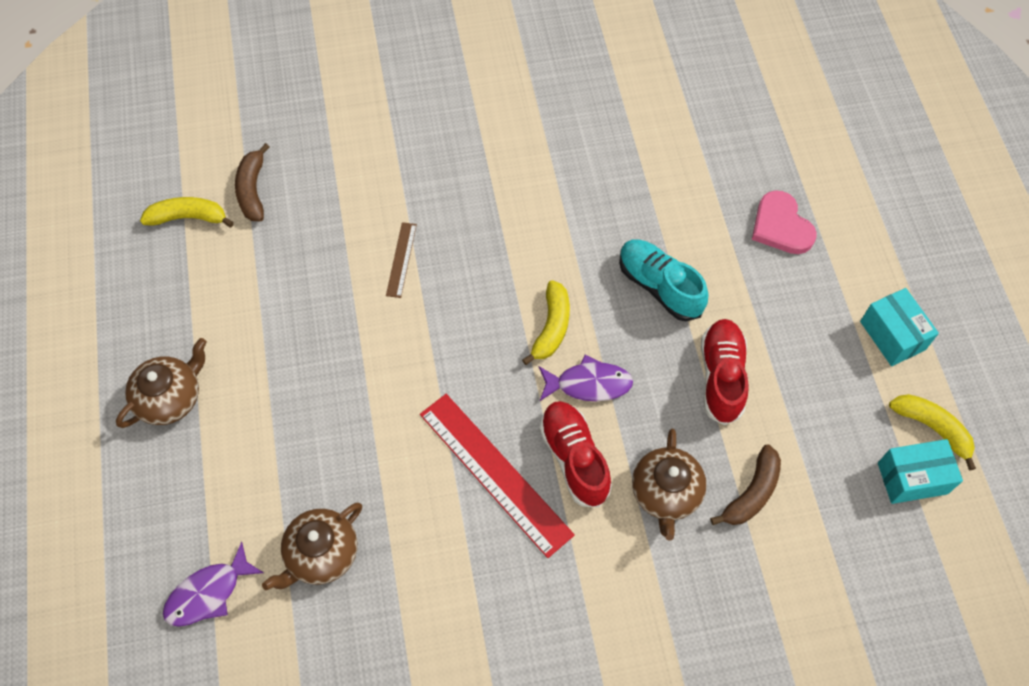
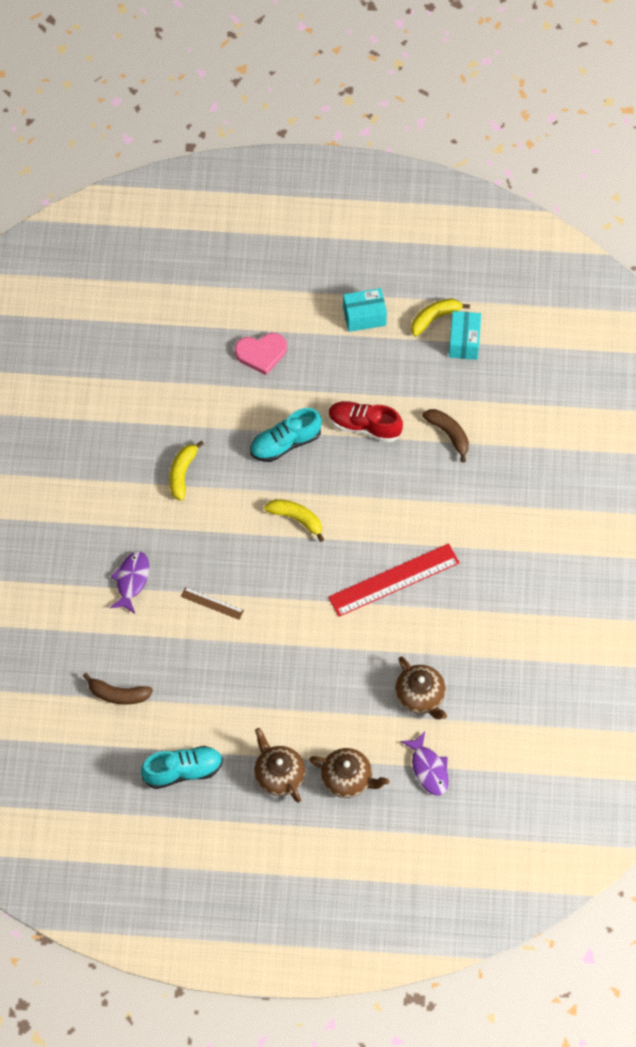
camera: 75 degrees left, 0 degrees up
yellow banana [140,197,234,228] -> yellow banana moved to [169,441,204,501]
purple fish [539,355,633,401] -> purple fish moved to [110,551,149,614]
red shoe [539,401,612,507] -> none
brown teapot [632,429,707,541] -> brown teapot moved to [309,748,389,798]
none -> turquoise shoe [141,746,223,789]

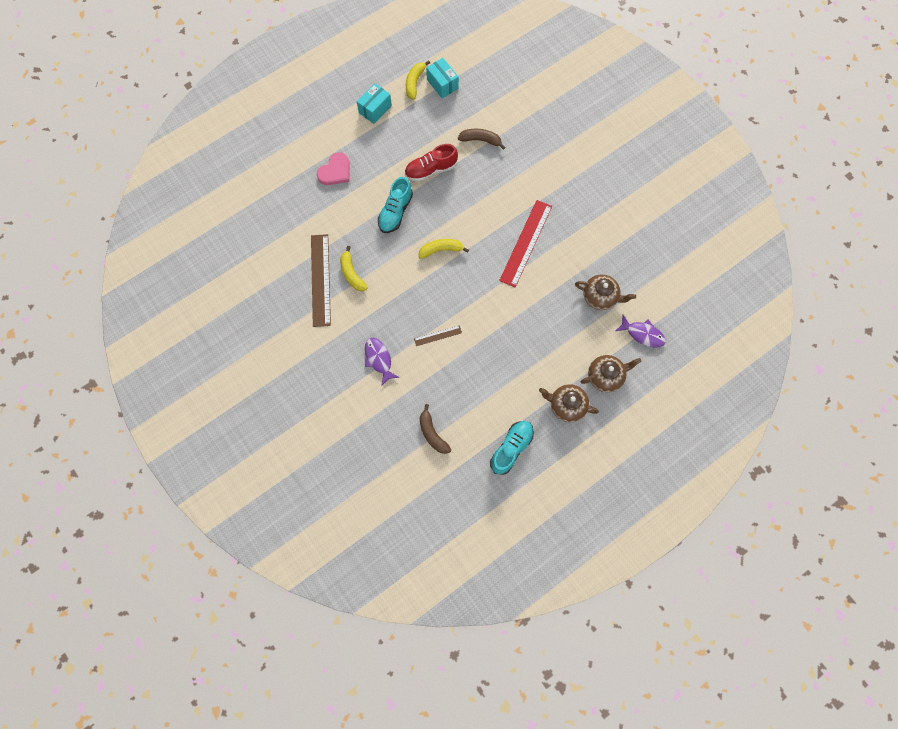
camera: 40 degrees left, 10 degrees up
brown banana [83,673,153,704] -> brown banana turned 90 degrees clockwise [420,404,452,454]
none -> brown ruler [311,234,331,327]

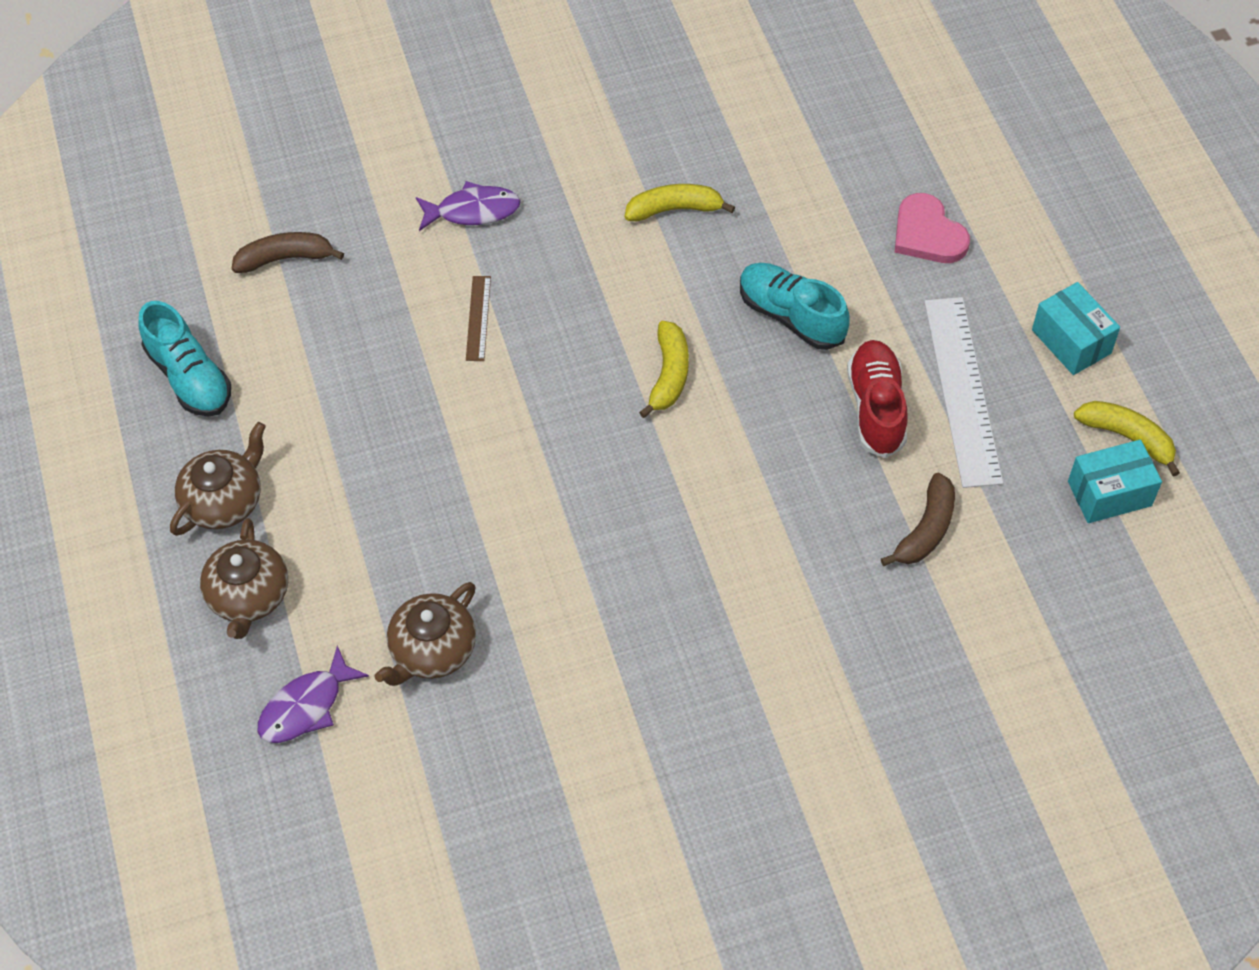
camera: 110 degrees right, 15 degrees down
brown ruler [311,234,331,327] -> none
red ruler [499,200,552,287] -> none
none -> white ruler [924,297,1003,488]

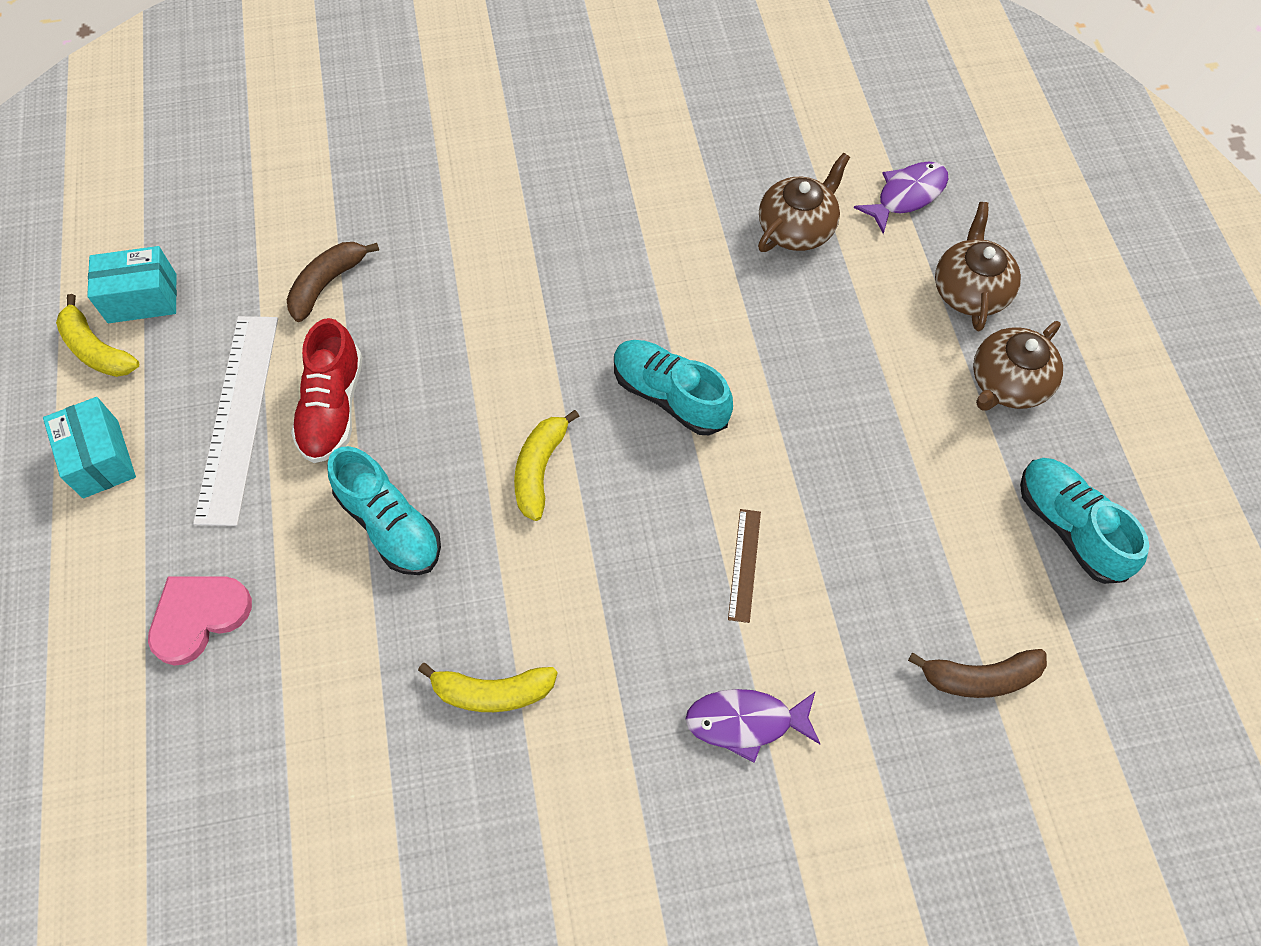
camera: 175 degrees left, 5 degrees up
pink heart [895,193,970,263] -> pink heart turned 105 degrees counterclockwise [148,576,252,666]
none -> turquoise shoe [614,340,733,435]

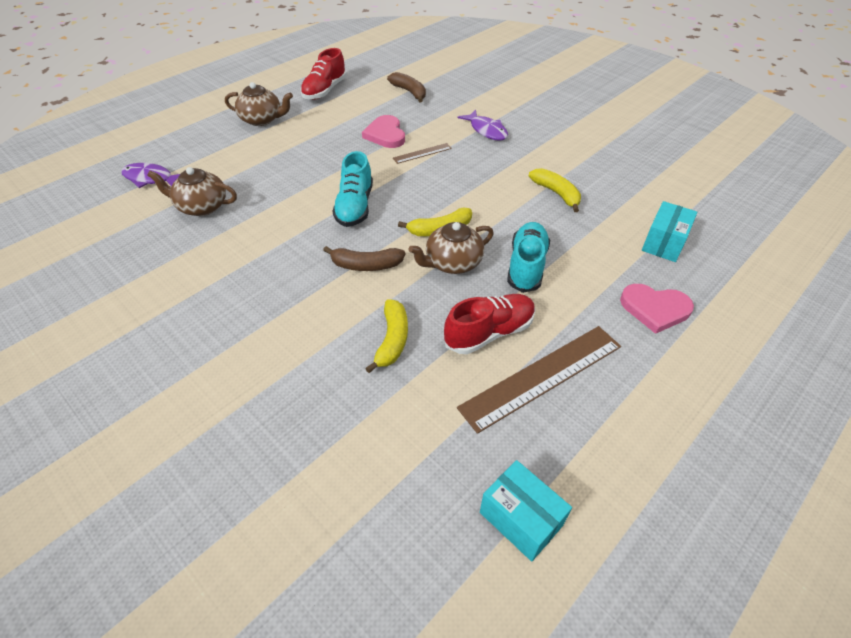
camera: 125 degrees left, 15 degrees down
turquoise box [43,397,136,498] -> turquoise box moved to [642,201,697,262]
yellow banana [56,294,139,377] -> yellow banana moved to [365,299,408,373]
white ruler [193,316,278,526] -> brown ruler [457,326,621,434]
brown banana [287,242,379,322] -> brown banana moved to [323,246,405,271]
brown teapot [935,202,1021,331] -> brown teapot moved to [409,222,494,274]
turquoise shoe [1020,458,1149,584] -> red shoe [300,48,347,100]
none -> pink heart [362,115,405,148]

